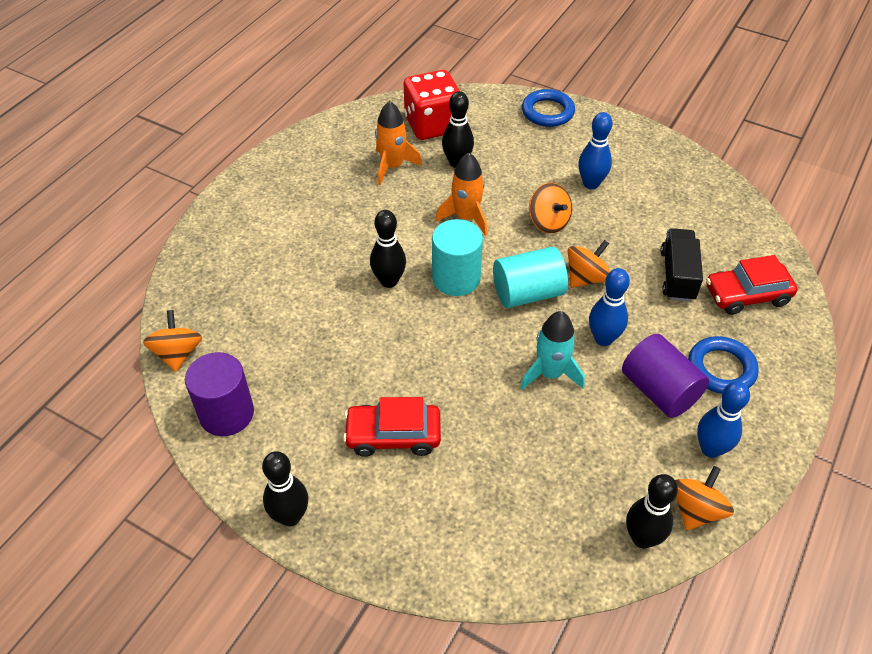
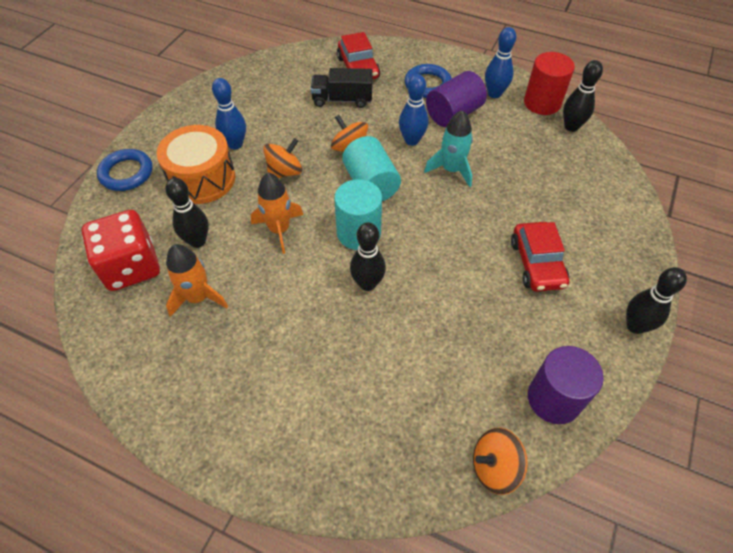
camera: 95 degrees left, 5 degrees up
orange spinning top [675,466,734,530] -> red cylinder [524,52,575,115]
none -> orange drum [157,125,235,204]

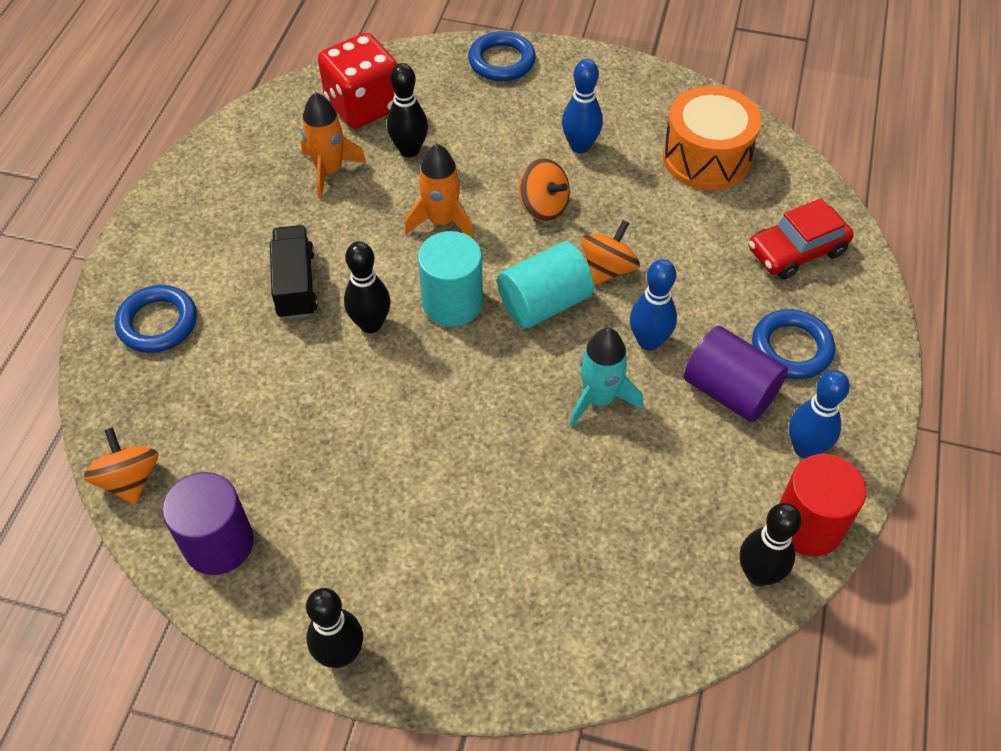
camera: 80 degrees right, 0 degrees up
orange drum [157,125,235,204] -> orange drum moved to [663,86,761,190]
black truck [310,68,373,108] -> black truck moved to [270,225,318,319]
red car [511,222,569,292] -> none
none -> blue ring [115,285,197,353]

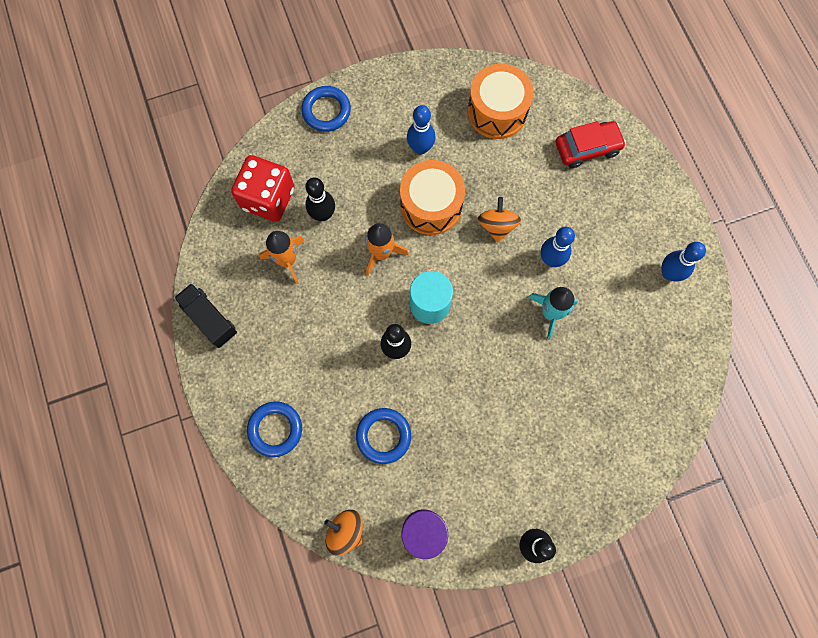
camera: 35 degrees left, 20 degrees up
black truck [270,225,318,319] -> black truck moved to [174,283,237,348]
turquoise cylinder [497,241,594,329] -> none
orange spinning top [518,158,570,221] -> orange drum [400,160,465,235]
purple cylinder [684,326,788,422] -> none
black bowling pin [740,503,802,586] -> none
red car [749,198,854,280] -> red car turned 135 degrees counterclockwise [556,121,626,168]
blue ring [752,309,835,379] -> blue ring moved to [356,408,411,464]
red cylinder [779,454,866,556] -> none

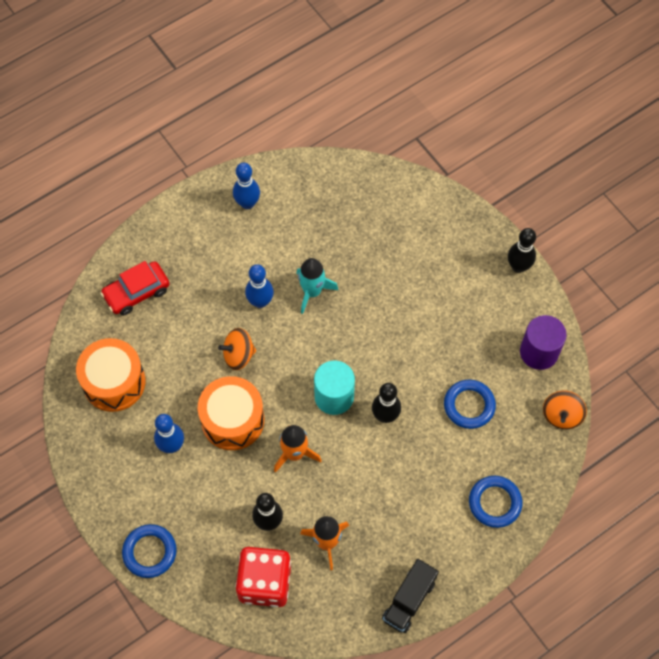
camera: 105 degrees left, 10 degrees down
red car [556,121,626,168] -> red car turned 90 degrees counterclockwise [100,261,170,316]

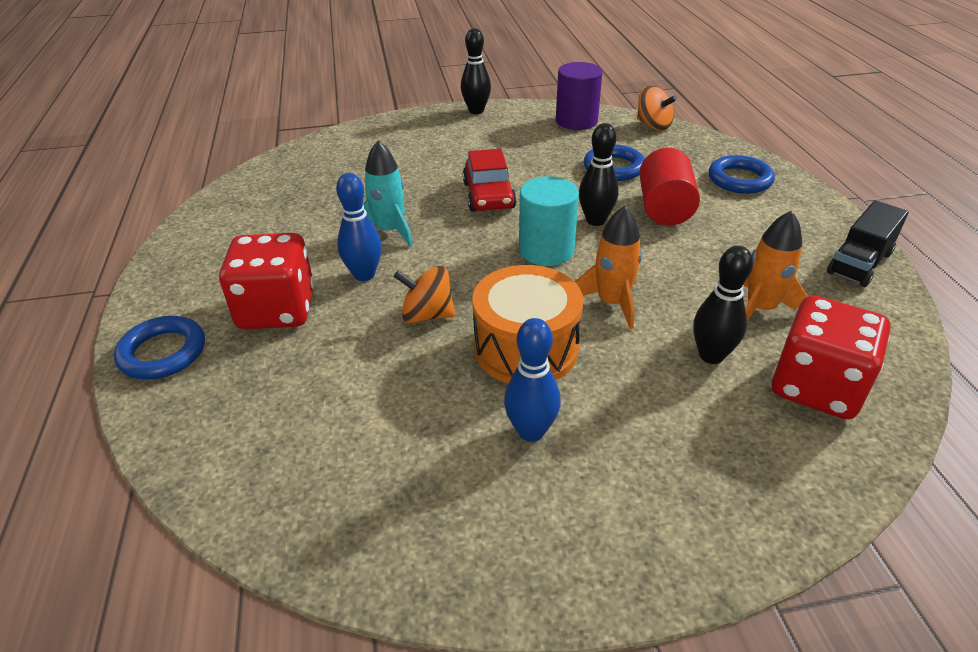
camera: 65 degrees left, 25 degrees down
orange drum [76,338,145,412] -> none
red car [100,261,170,316] -> red car moved to [463,149,517,212]
blue ring [122,524,177,578] -> blue ring moved to [114,316,205,380]
orange spinning top [218,328,256,370] -> orange spinning top turned 90 degrees clockwise [394,266,455,323]
blue bowling pin [233,162,260,209] -> none
black truck [382,559,439,633] -> black truck turned 75 degrees clockwise [827,200,908,287]
none -> red dice [219,233,314,329]
none -> red cylinder [639,148,700,225]

